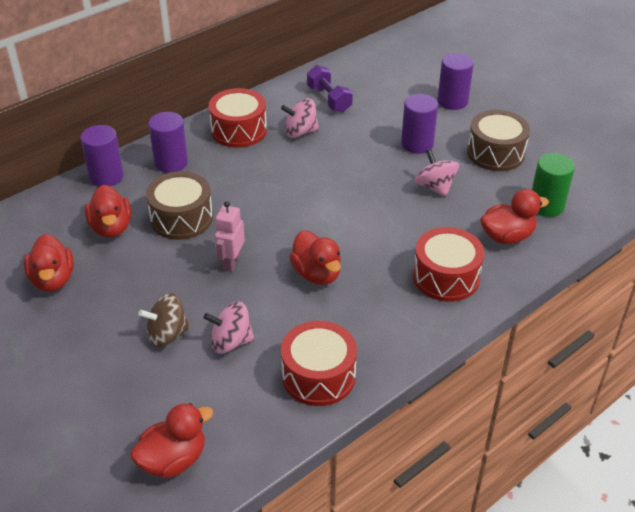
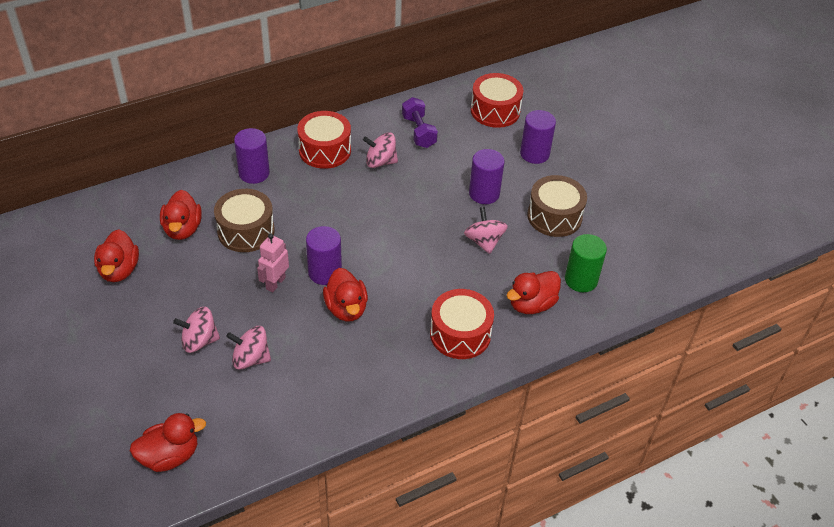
camera: 10 degrees right, 5 degrees up
purple cylinder [81,125,124,187] -> purple cylinder moved to [306,226,342,285]
brown spinning top [138,293,190,347] -> pink spinning top [173,307,220,353]
red drum [281,321,357,406] -> red drum moved to [471,73,524,128]
red duck [480,189,549,244] -> red duck turned 150 degrees clockwise [506,271,561,314]

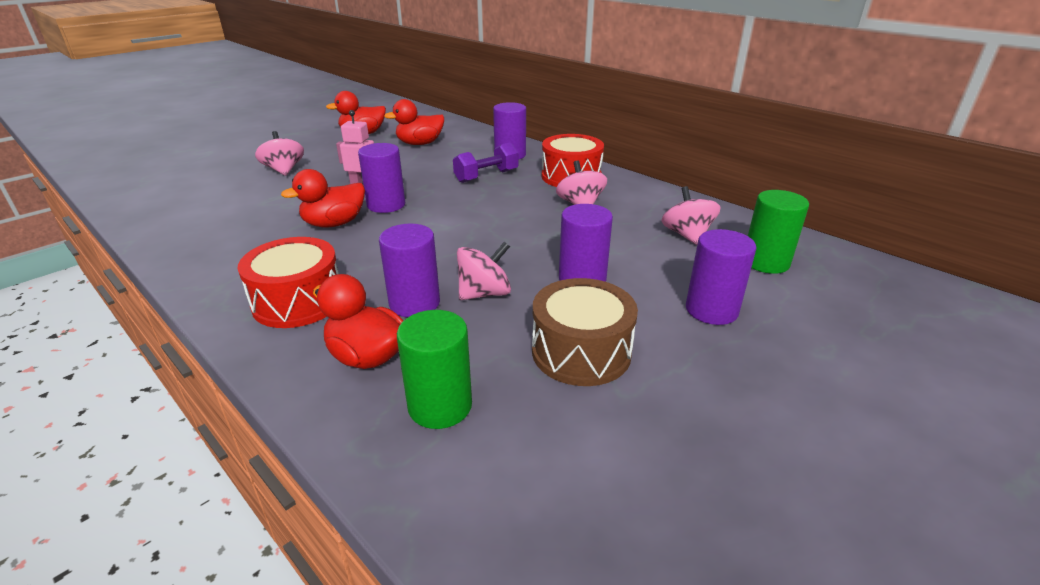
camera: 75 degrees right, 15 degrees down
red duck [130,413,206,472] -> none
brown drum [214,189,275,252] -> none
pink spinning top [226,326,271,370] -> pink spinning top moved to [662,186,721,245]
purple dumbbell [402,97,438,148] -> purple dumbbell moved to [453,142,519,183]
red drum [471,73,524,128] -> green cylinder [748,190,809,274]
none -> purple cylinder [379,224,440,317]

